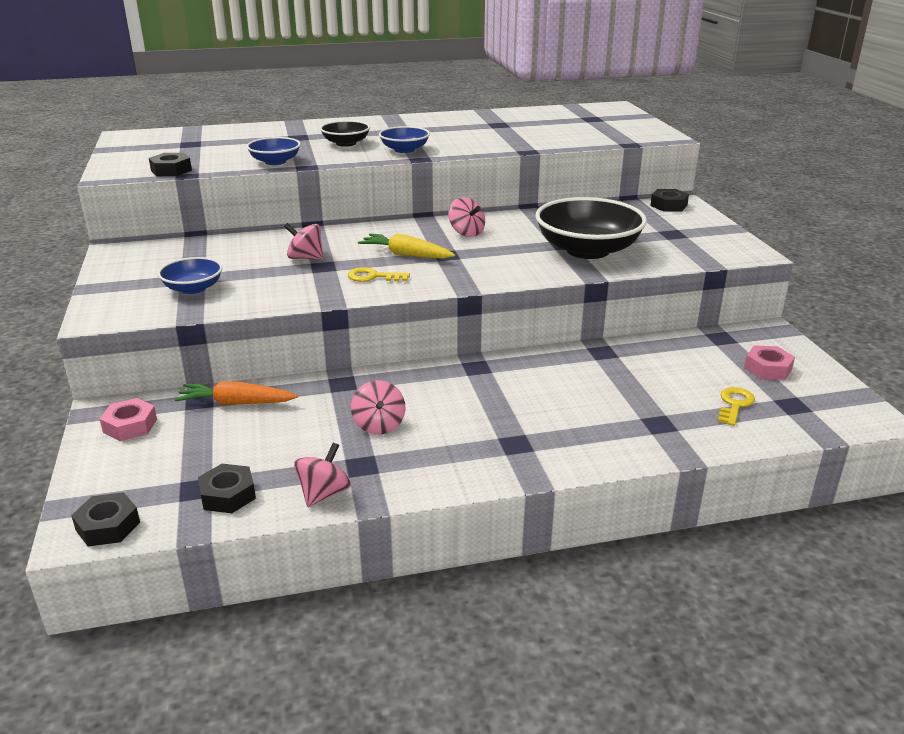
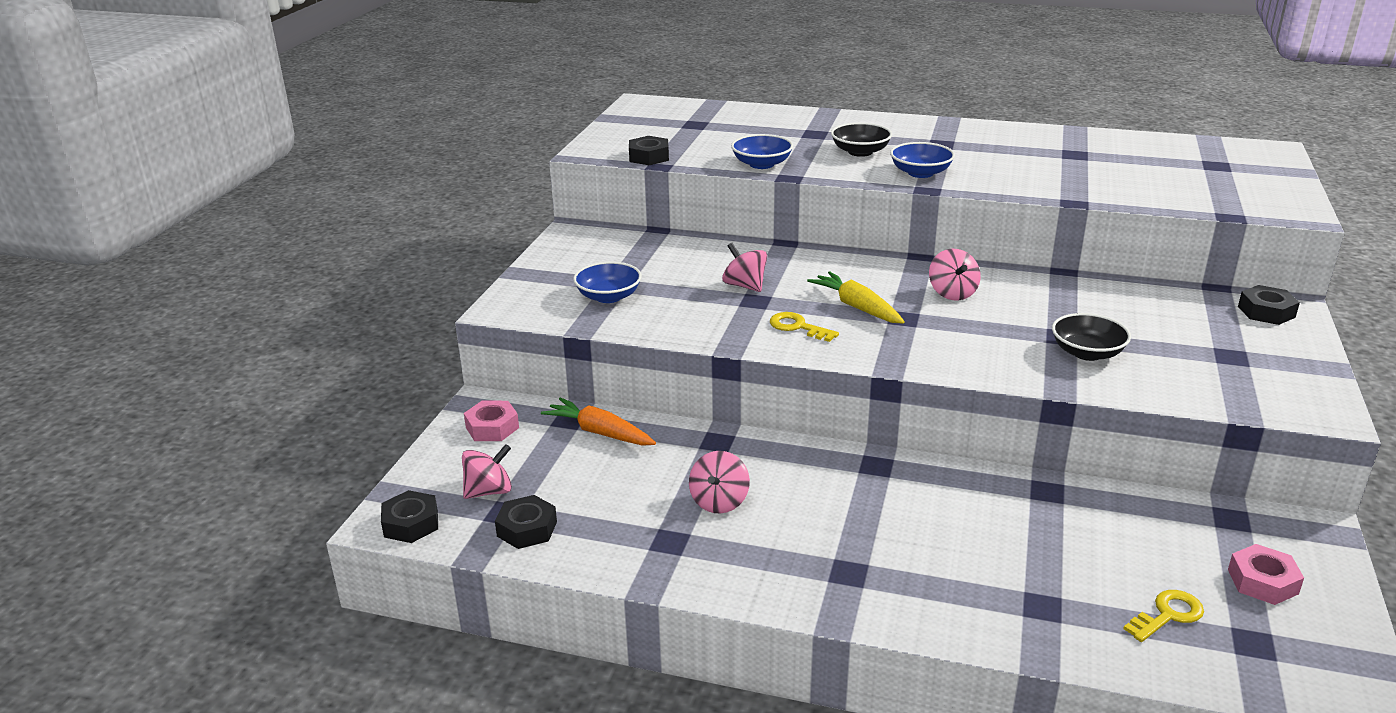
camera: 30 degrees right, 0 degrees up
pink spinning top [294,443,351,507] -> pink spinning top moved to [462,444,512,499]
black bowl [535,197,647,259] -> black bowl [1052,313,1131,361], size x0.52

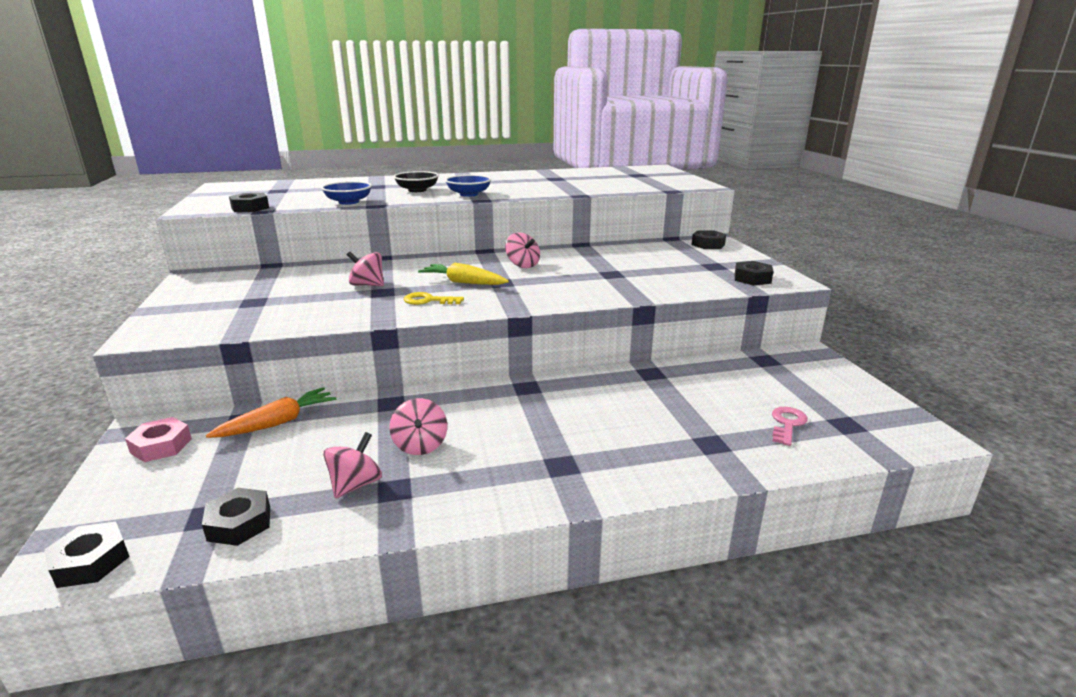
camera: 30 degrees left, 5 degrees down
pink spinning top [462,444,512,499] -> pink spinning top moved to [323,432,382,499]
orange carrot [541,398,656,446] -> orange carrot turned 135 degrees clockwise [206,387,336,438]
blue bowl [573,261,642,303] -> none
black bowl [1052,313,1131,361] -> none
yellow key [1123,590,1204,642] -> pink key [772,407,808,446]
pink nut [1228,544,1304,605] -> none
none -> black nut [734,261,773,285]

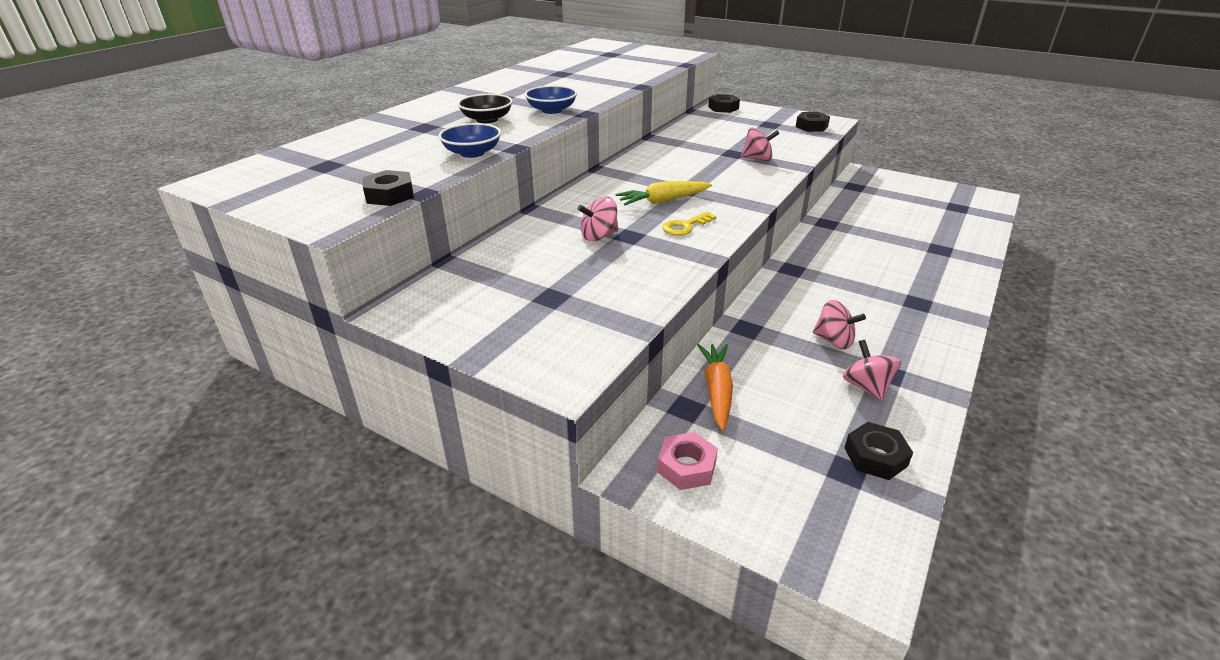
camera: 45 degrees left, 10 degrees up
black nut [44,522,130,588] -> none
pink spinning top [505,232,540,268] -> pink spinning top moved to [741,127,780,161]
pink key [772,407,808,446] -> none

